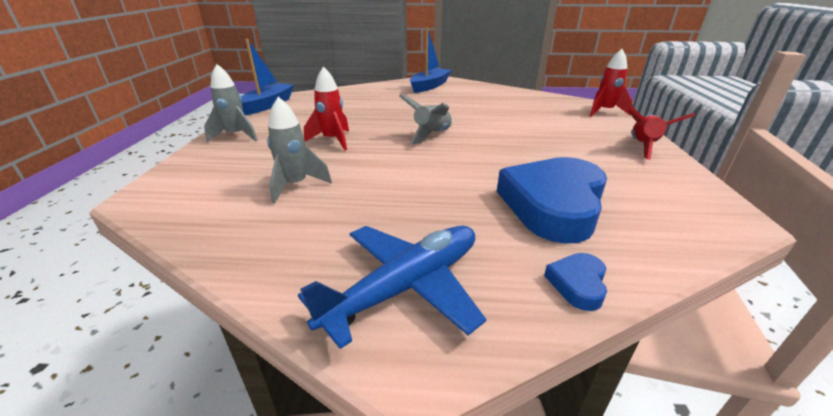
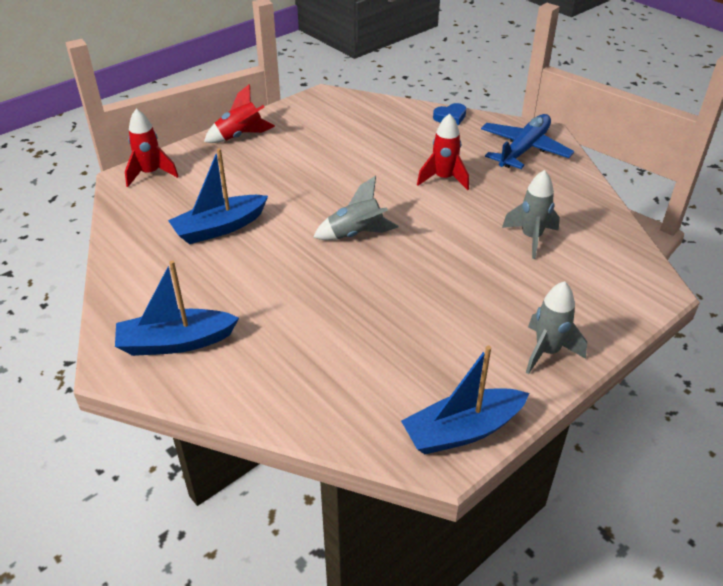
camera: 135 degrees left, 10 degrees up
blue plane [298,226,486,349] -> blue plane turned 120 degrees clockwise [481,114,574,169]
red rocket [304,67,349,150] -> red rocket moved to [417,113,469,190]
blue heart [497,157,607,244] -> none
none -> blue boat [168,148,268,244]

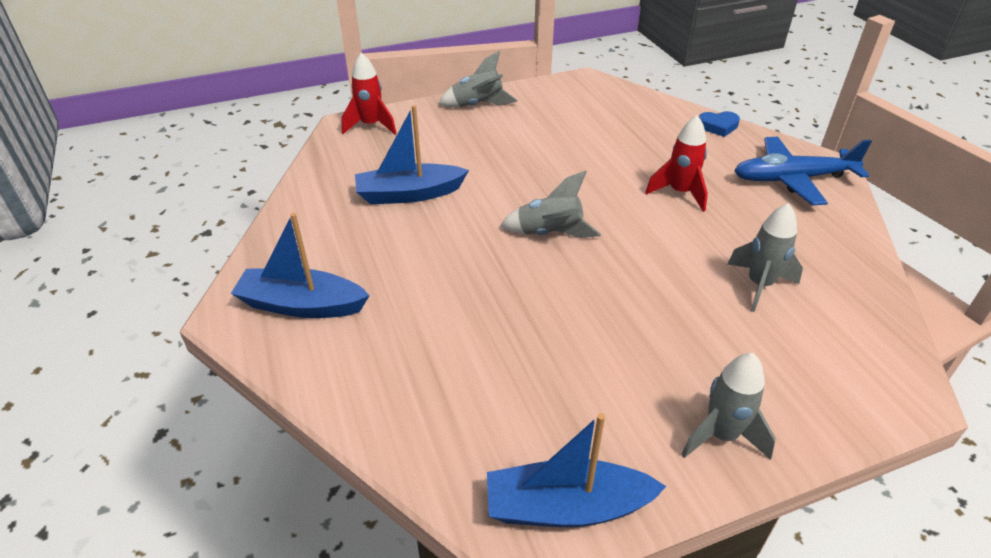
camera: 20 degrees right, 0 degrees up
red rocket [204,84,275,143] -> grey rocket [438,51,518,107]
blue plane [481,114,574,169] -> blue plane turned 150 degrees counterclockwise [734,137,872,205]

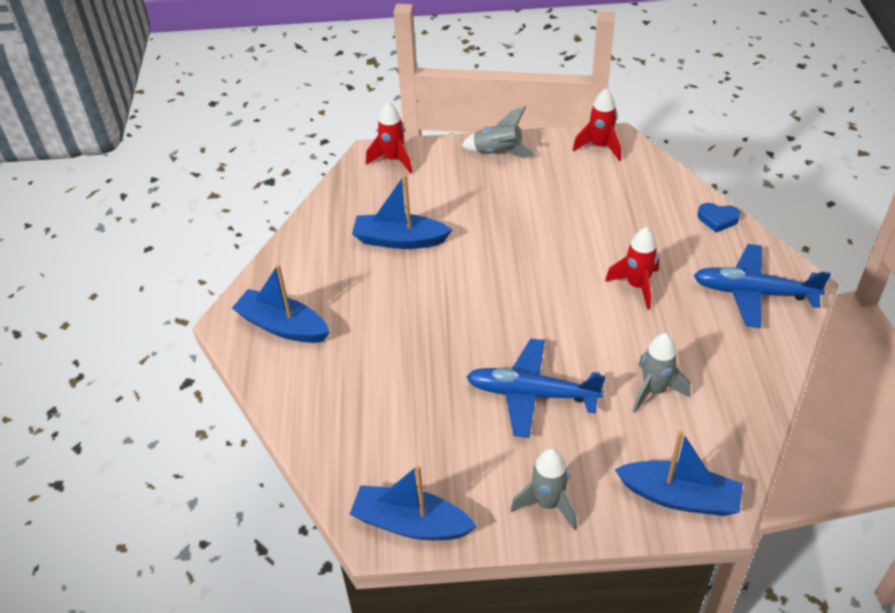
camera: 20 degrees right, 5 degrees up
grey rocket [500,170,601,238] -> none
none -> blue plane [466,338,605,438]
none -> red rocket [573,88,621,161]
none -> blue boat [615,430,743,516]

